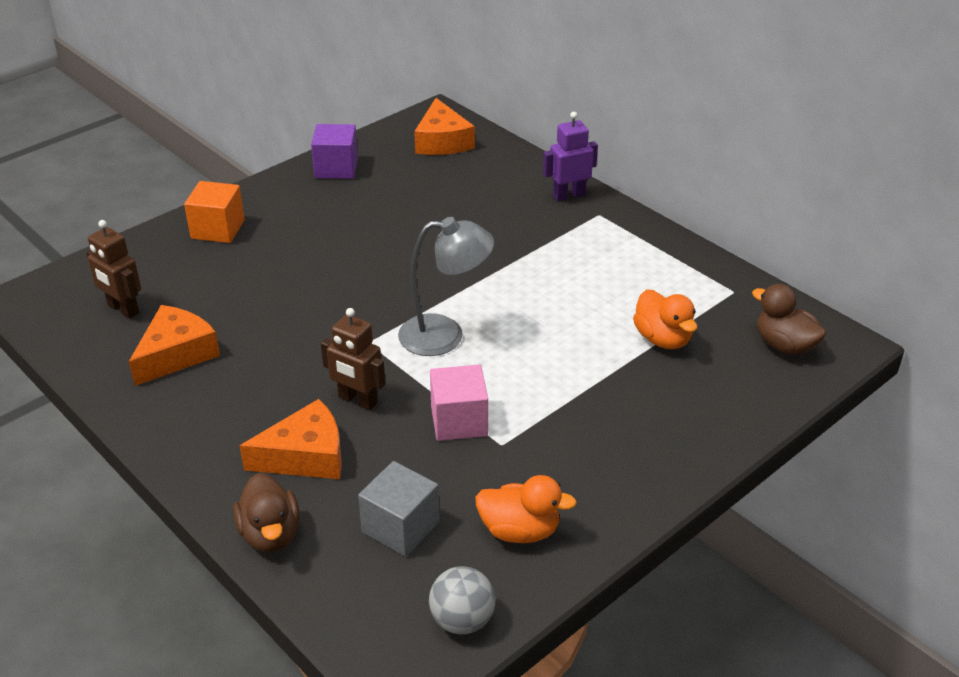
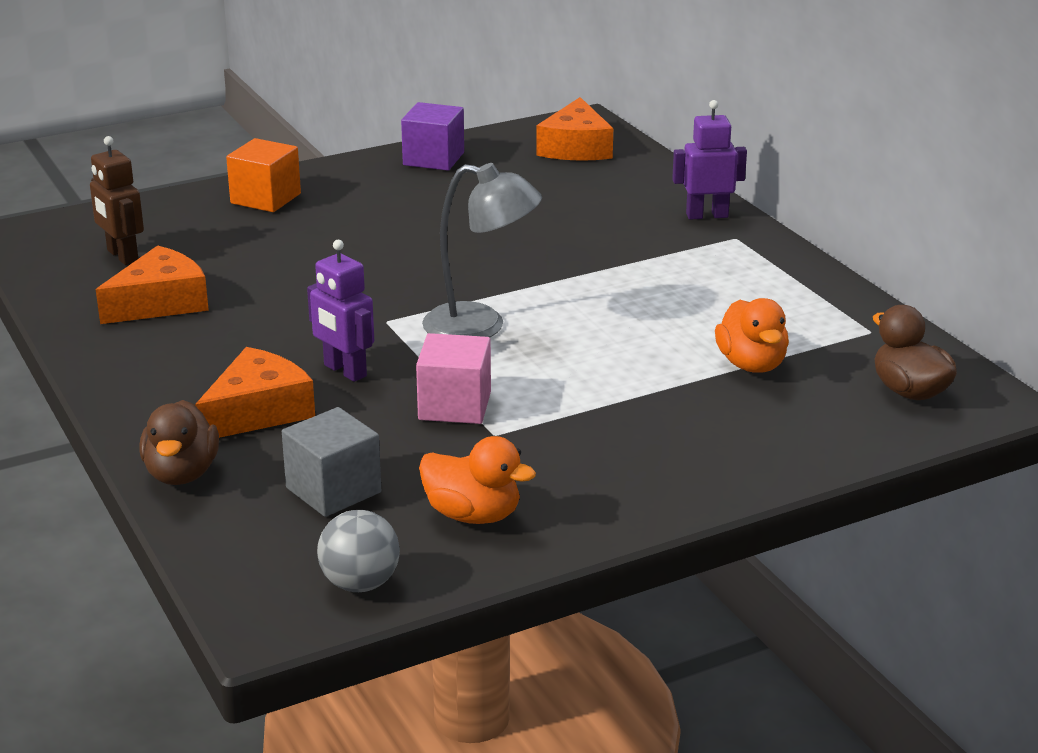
camera: 15 degrees right, 10 degrees down
orange cheese [240,399,342,479] -> orange cheese turned 45 degrees counterclockwise [195,347,315,438]
brown robot [321,308,385,410] -> purple robot [307,240,374,382]

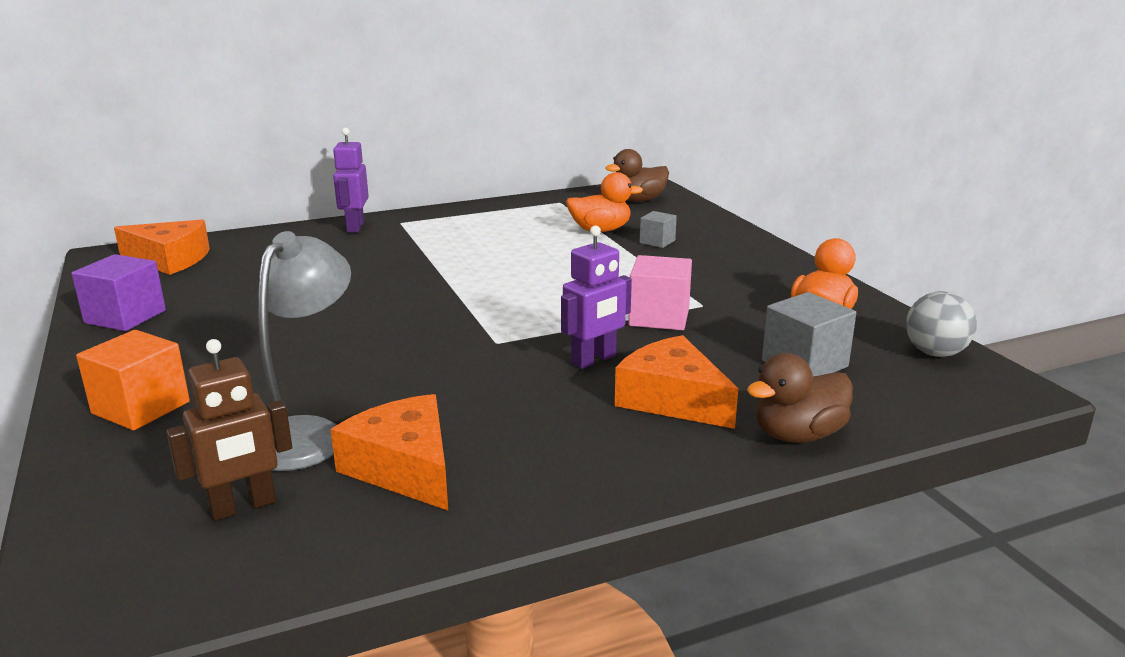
camera: 85 degrees left, 5 degrees down
brown duck [139,400,219,485] -> brown duck turned 150 degrees clockwise [747,353,853,443]
grey lamp [422,163,542,337] -> grey lamp moved to [258,231,351,471]
none -> grey cube [640,211,677,248]

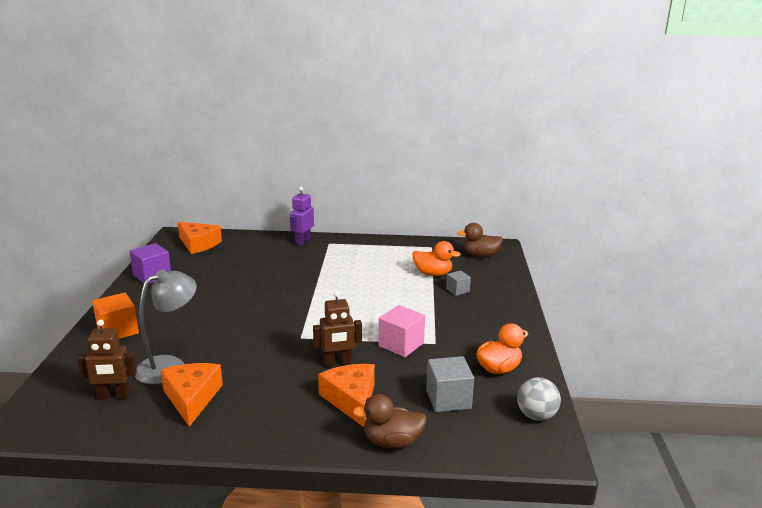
camera: 25 degrees right, 0 degrees up
purple robot [561,225,632,369] -> brown robot [313,291,362,367]

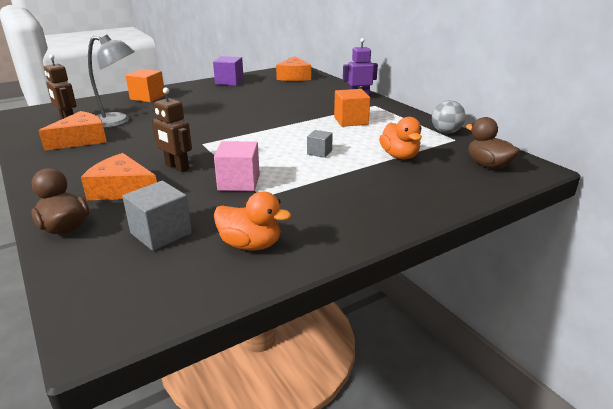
camera: 55 degrees right, 5 degrees up
orange cheese [318,364,375,427] -> orange cheese turned 105 degrees counterclockwise [81,153,157,200]
grey cube [446,270,471,296] -> grey cube moved to [307,130,333,158]
grey ball [517,377,561,421] -> grey ball moved to [432,100,466,134]
none -> orange cube [334,89,370,127]

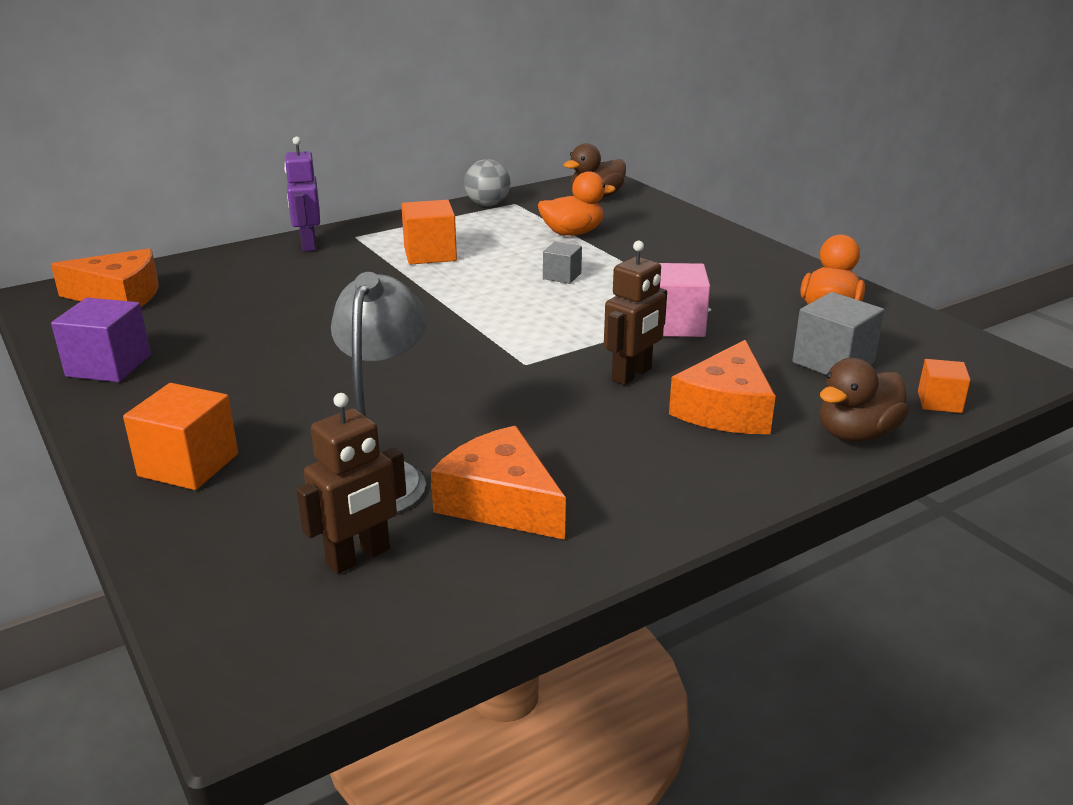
camera: 90 degrees left, 0 degrees up
none -> orange cube [918,359,971,413]

